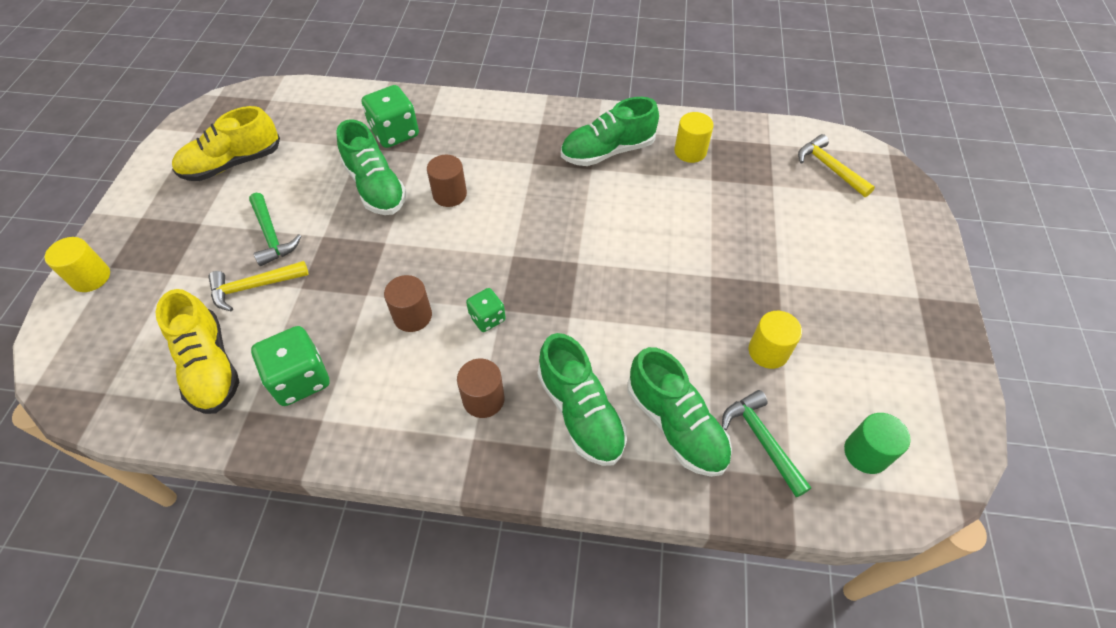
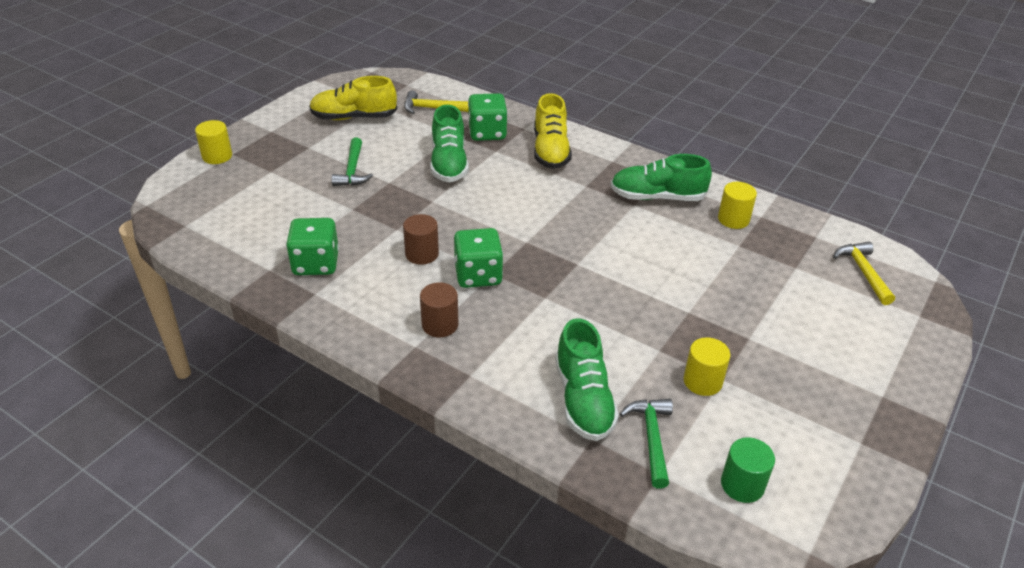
camera: 25 degrees right, 15 degrees down
yellow shoe [156,289,239,414] -> yellow shoe moved to [534,93,572,169]
yellow hammer [208,261,309,312] -> yellow hammer moved to [404,90,469,114]
brown cylinder [427,155,467,207] -> none
green dice [466,288,506,332] -> green dice [454,228,503,288], size x1.70
green shoe [538,333,627,466] -> none

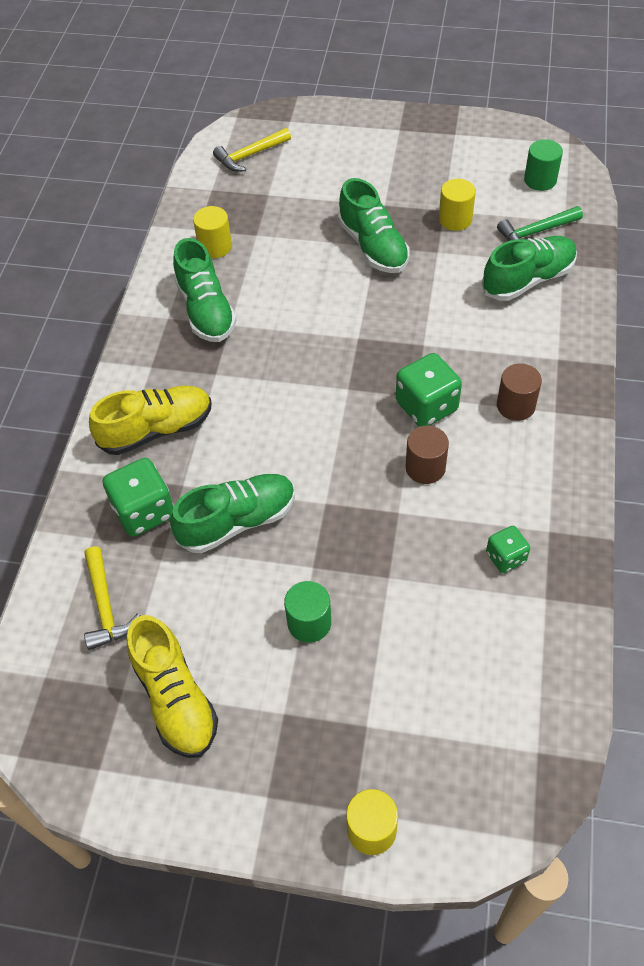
camera: 110 degrees left, 15 degrees up
green dice [286,218,339,275] -> green dice [486,526,530,573], size x0.59
green hammer [331,138,373,186] -> green cylinder [284,581,331,643]
none -> green shoe [338,178,410,273]

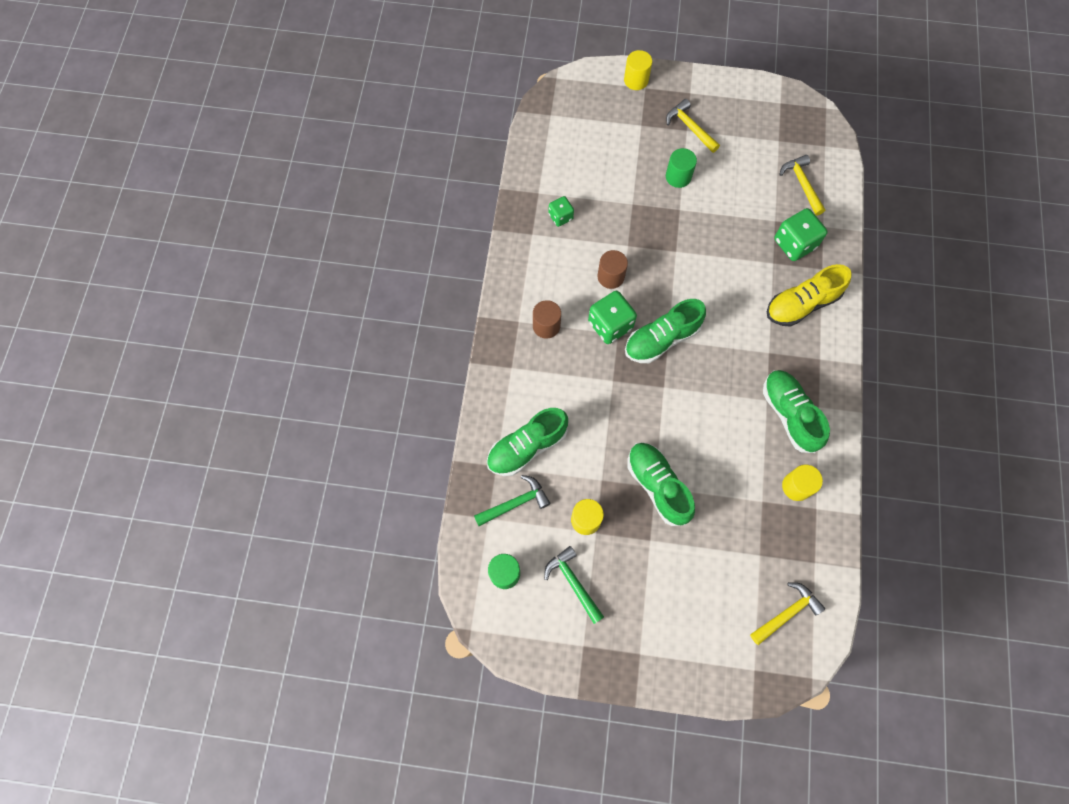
camera: 175 degrees right, 15 degrees up
yellow shoe [127,615,218,758] -> none
green shoe [170,474,295,553] -> green shoe moved to [625,299,706,363]
none -> green hammer [544,546,604,624]
none -> yellow hammer [666,99,720,153]

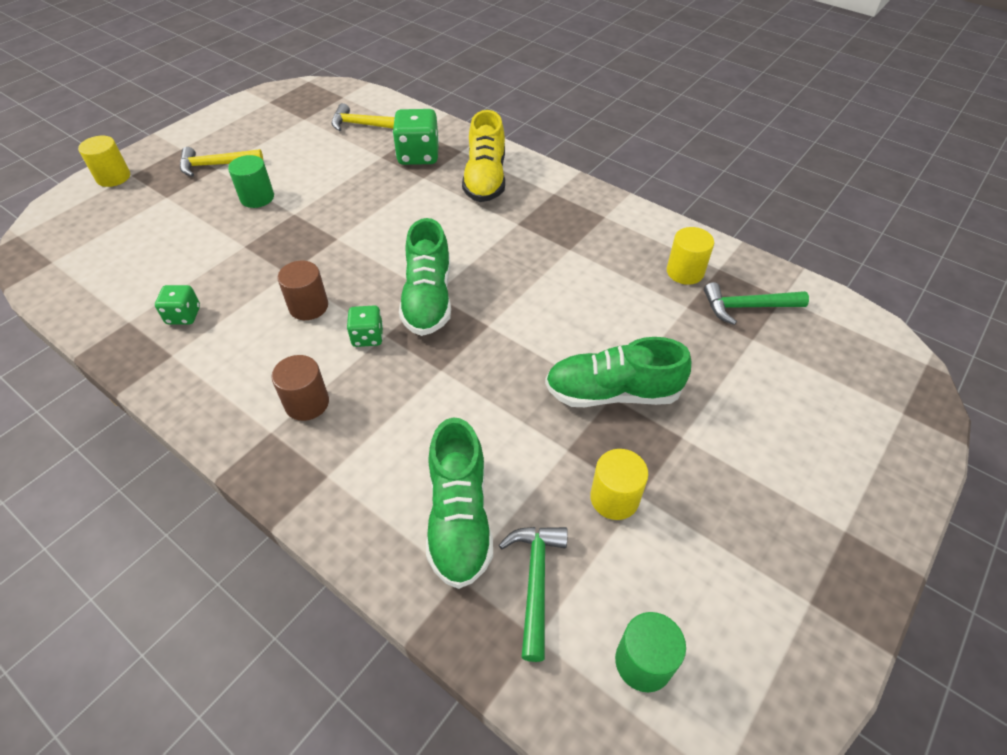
camera: 60 degrees left, 20 degrees down
green hammer [544,546,604,624] -> green hammer moved to [704,282,809,325]
green dice [588,291,637,344] -> green dice [347,305,383,347], size x0.59
yellow hammer [750,582,825,645] -> none
green shoe [763,370,830,453] -> none

